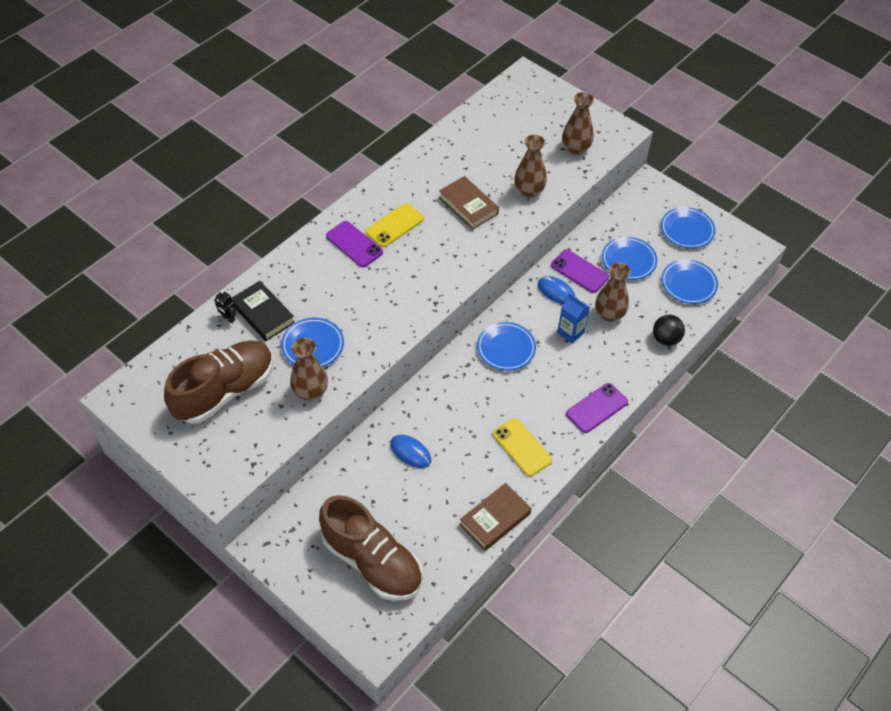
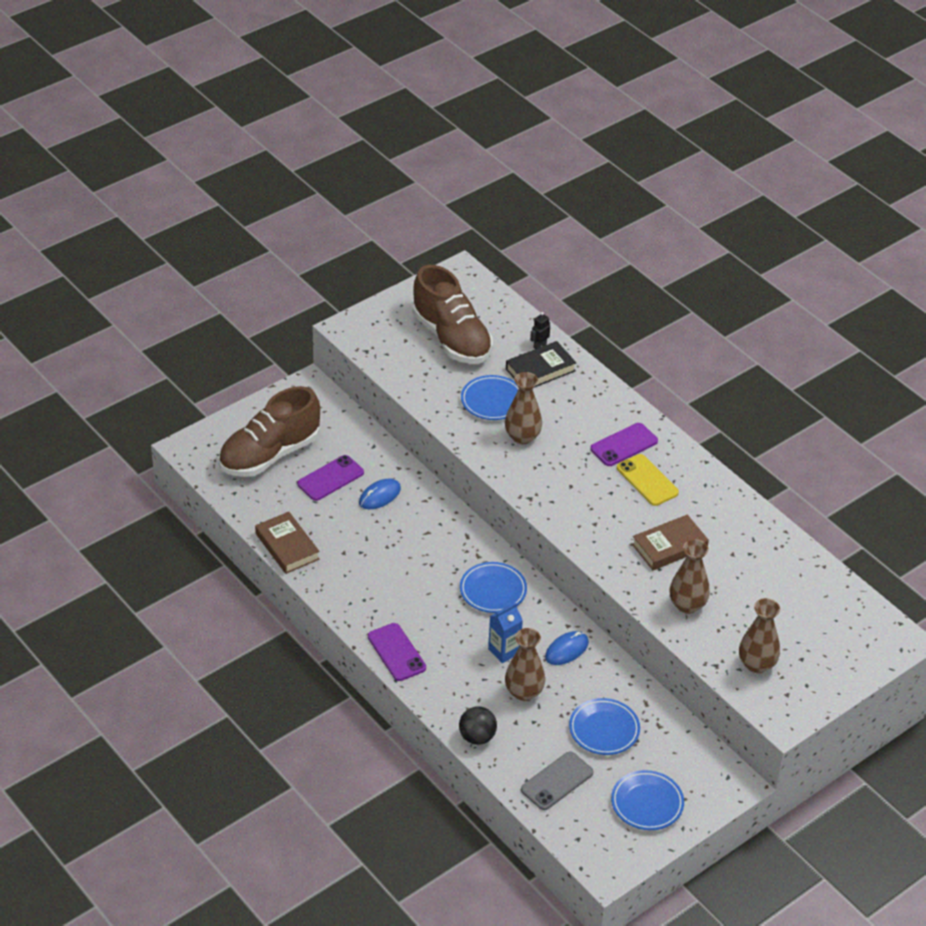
camera: 100 degrees right, 10 degrees down
brown vase [290,338,328,401] -> brown vase moved to [505,372,542,444]
yellow phone [493,418,552,476] -> none
purple phone [551,249,609,293] -> purple phone moved to [297,455,364,501]
blue plate [661,259,718,304] -> grey phone [521,751,593,810]

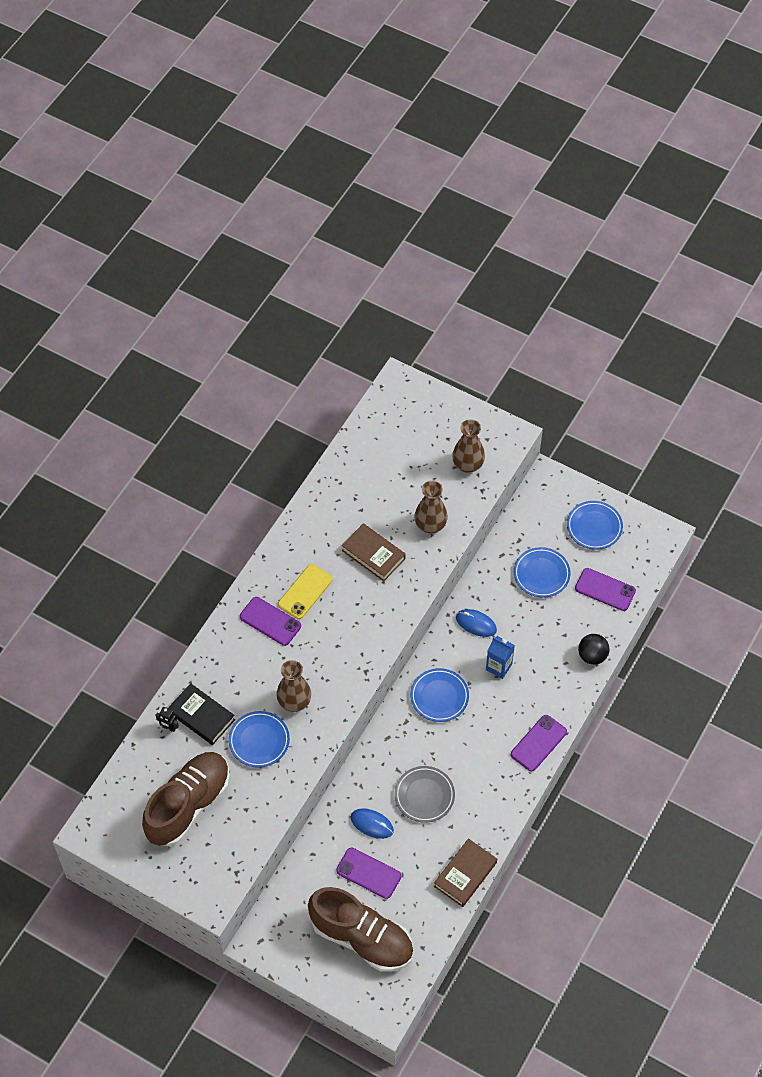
camera: 110 degrees left, 15 degrees up
brown vase [505,628,545,701] -> none
grey phone [521,751,593,810] -> purple phone [575,568,636,611]
none -> grey plate [395,766,455,823]

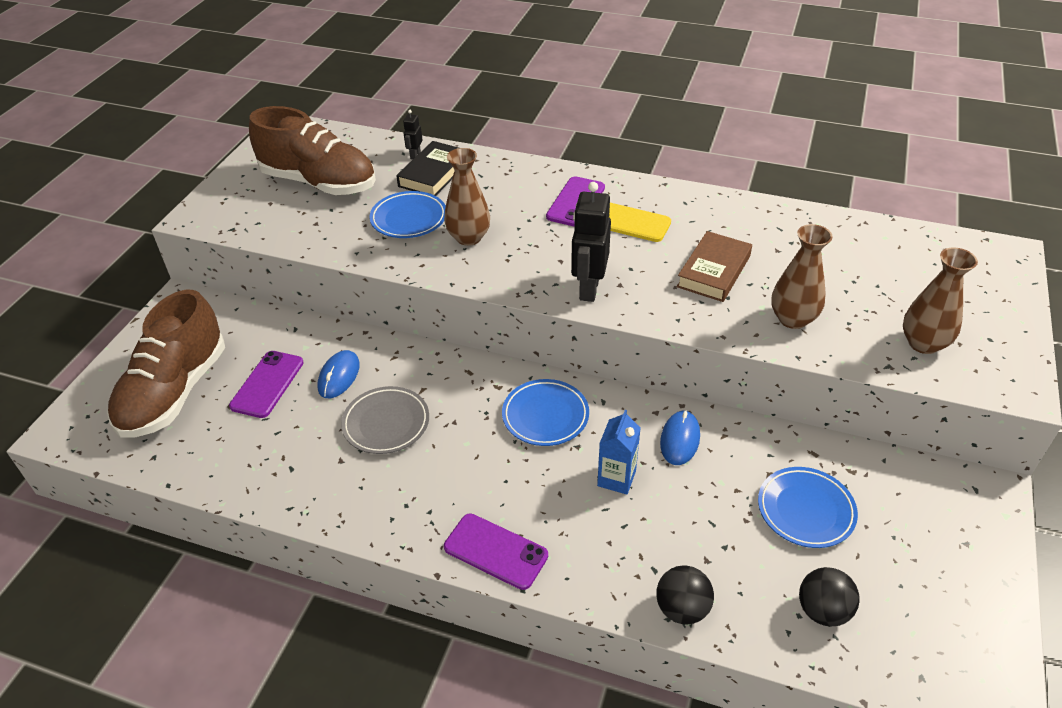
camera: 80 degrees right, 15 degrees down
brown book [434,838,497,907] -> none
blue plate [567,501,623,550] -> none
purple phone [575,568,636,611] -> black ball [799,567,860,626]
none -> black robot [571,182,611,302]

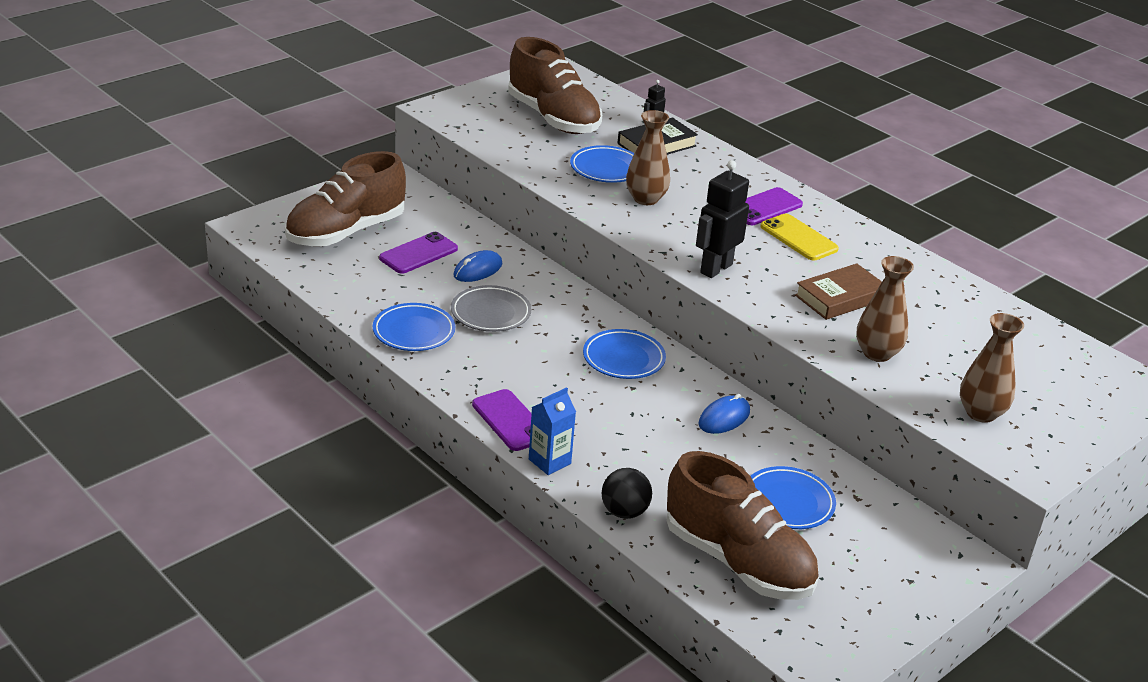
camera: 25 degrees right, 10 degrees down
blue carton [597,410,641,494] -> blue carton moved to [529,387,576,475]
black ball [799,567,860,626] -> brown shoe [667,451,819,600]
none -> blue plate [373,303,455,351]

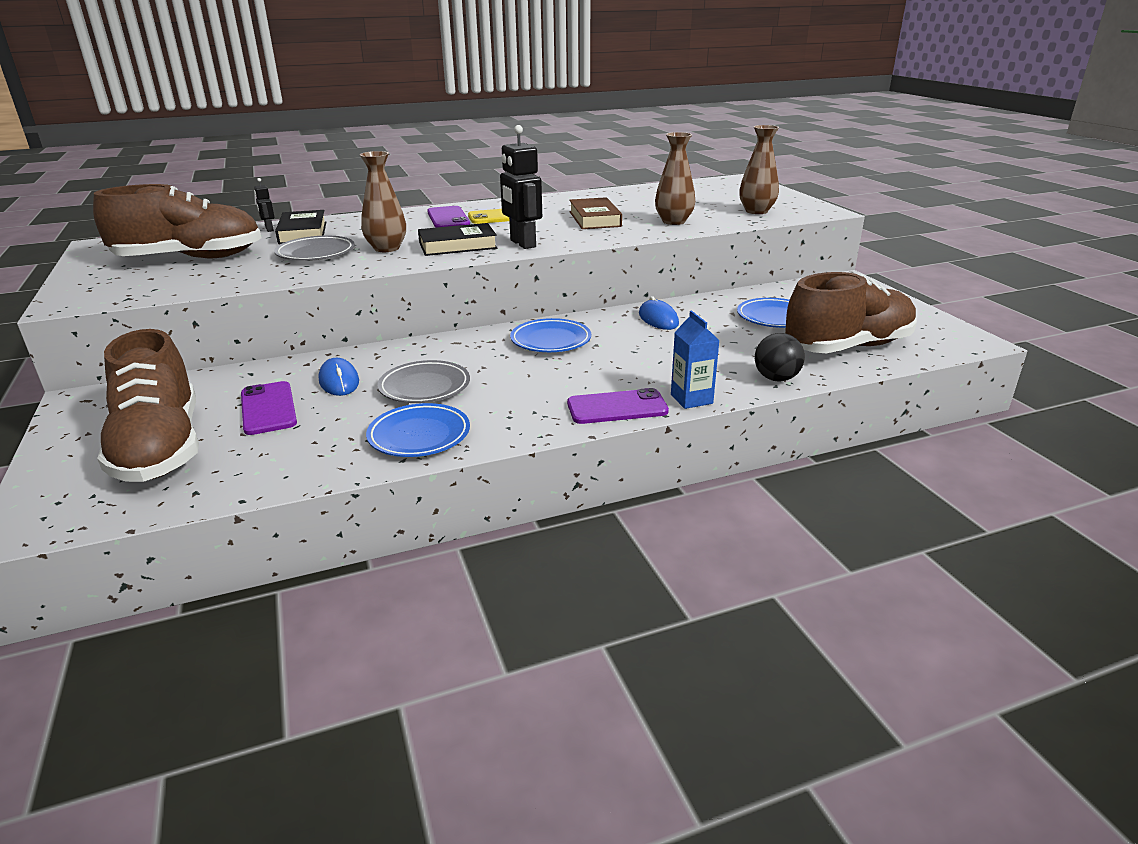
camera: 65 degrees left, 5 degrees down
blue plate [570,145,634,183] -> grey plate [274,235,355,260]
none -> black book [418,223,497,256]

